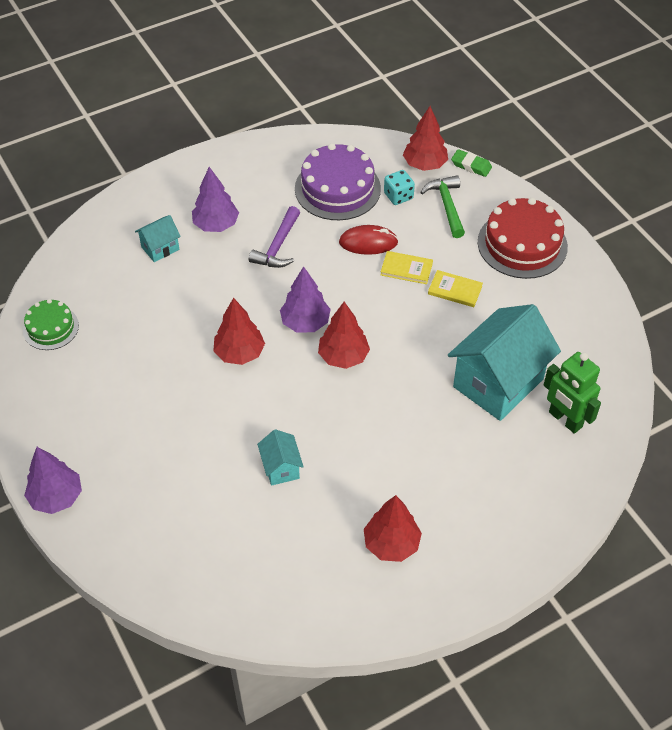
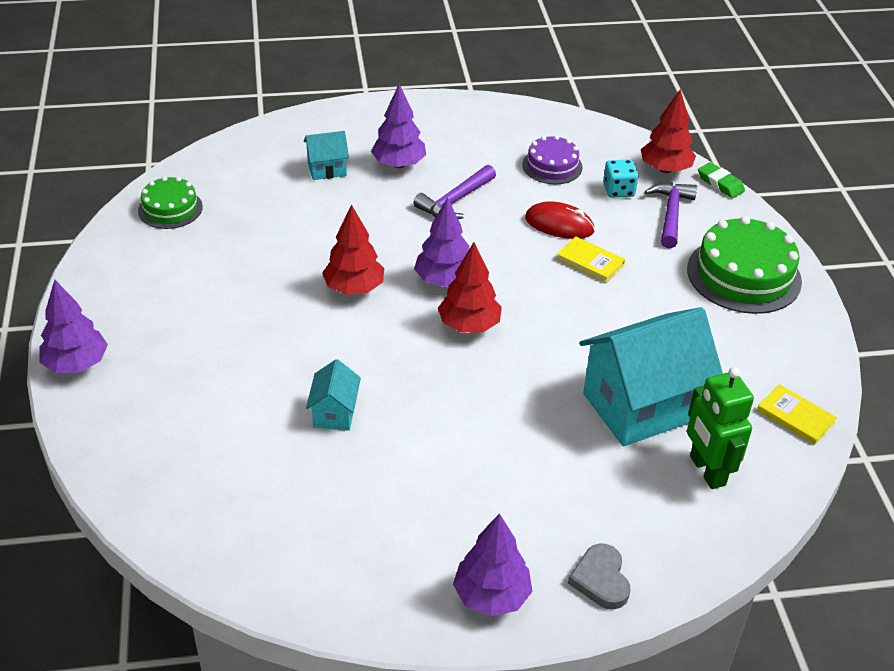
camera: 20 degrees right, 10 degrees down
purple cake [295,143,381,220] -> purple cake [522,135,583,184], size x0.58
red tree [364,495,422,562] -> none
green hammer [420,175,465,238] -> purple hammer [645,182,697,248]
yellow book [428,270,483,307] -> yellow book moved to [757,384,837,444]
red cake [478,198,568,279] -> green cake [687,216,802,314]
none -> purple tree [453,513,533,617]
none -> grey heart [568,543,630,609]

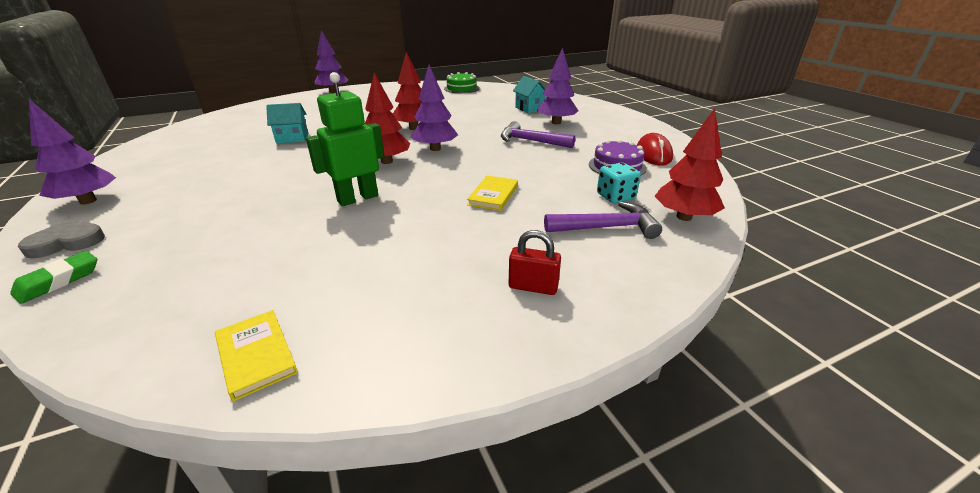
camera: 75 degrees right, 10 degrees down
red mouse [525,202,595,239] -> red mouse moved to [637,133,673,166]
turquoise house [579,307,723,446] -> none
green cake [687,216,802,314] -> red padlock [509,230,561,295]
green robot [687,367,754,489] -> green robot moved to [306,72,384,206]
green eraser [698,162,745,198] -> green eraser moved to [10,251,97,304]
yellow book [757,384,837,444] -> yellow book turned 60 degrees counterclockwise [215,310,298,401]

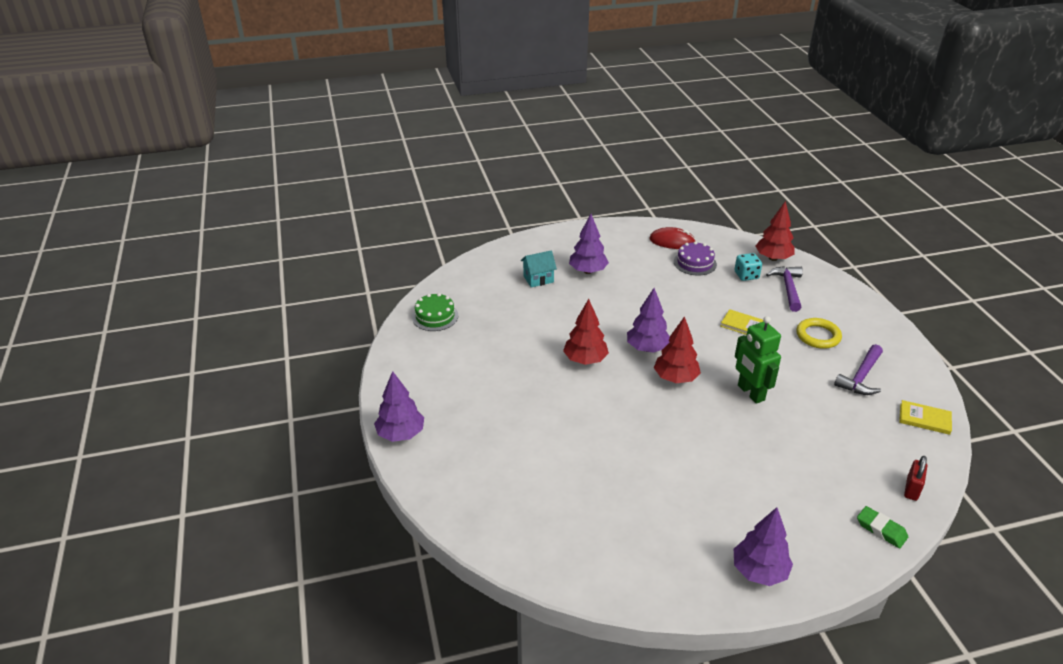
camera: 80 degrees left, 5 degrees up
grey heart [18,219,105,258] -> none
yellow book [215,310,298,401] -> yellow book turned 45 degrees clockwise [899,400,952,435]
turquoise house [266,103,308,144] -> none
purple hammer [501,121,575,148] -> purple hammer moved to [834,344,883,395]
red padlock [509,230,561,295] -> red padlock moved to [904,456,927,501]
none -> yellow ring [796,318,842,349]

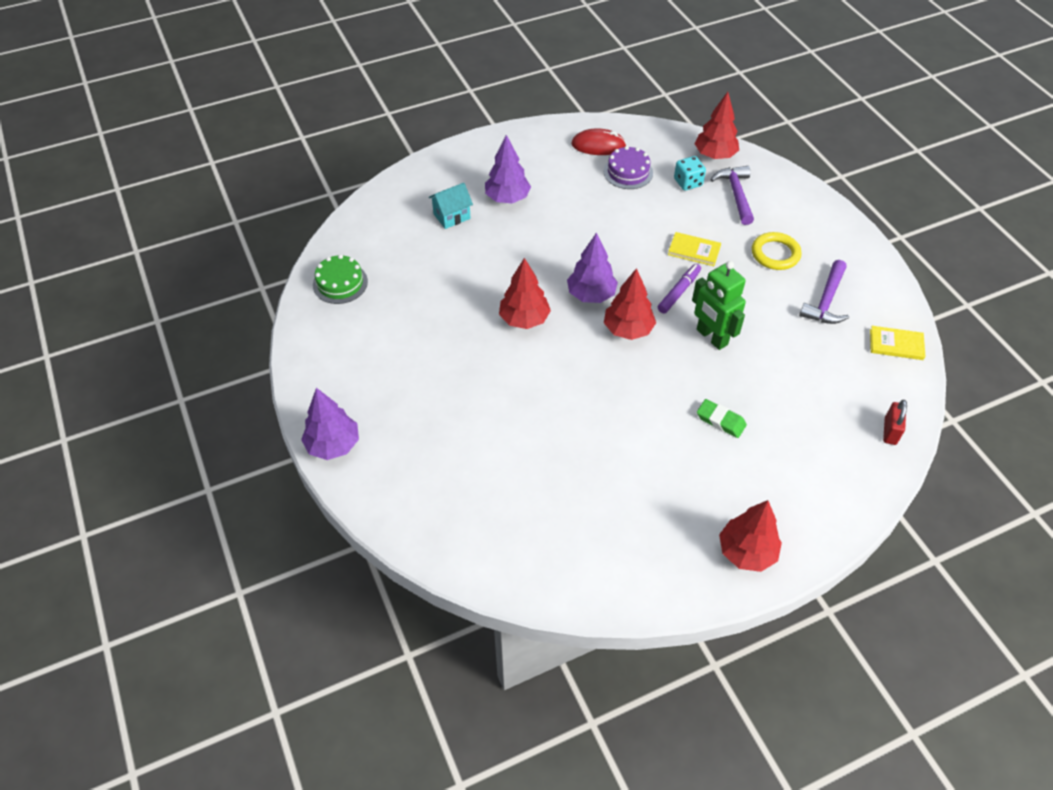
camera: 10 degrees left, 15 degrees up
purple tree [734,507,793,586] -> red tree [719,500,782,572]
green eraser [857,506,908,548] -> green eraser moved to [697,399,747,438]
none -> purple marker [658,264,701,313]

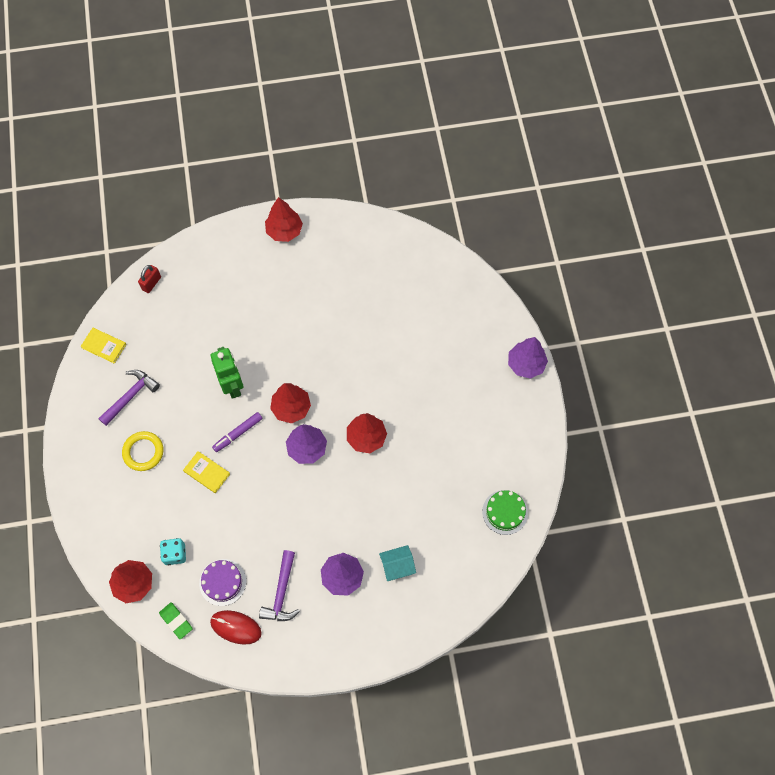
camera: 165 degrees left, 15 degrees up
green eraser [697,399,747,438] -> green eraser moved to [159,602,193,639]
purple hammer [710,166,754,225] -> purple hammer moved to [259,550,300,621]

